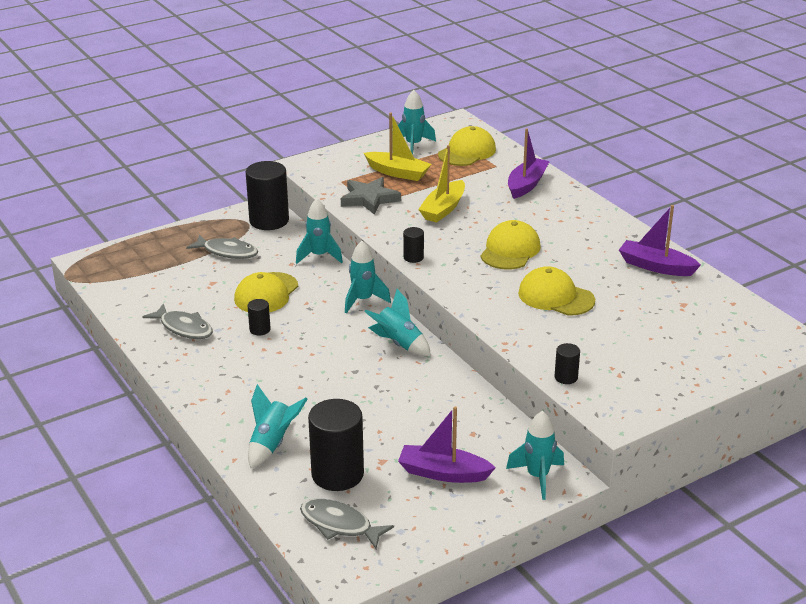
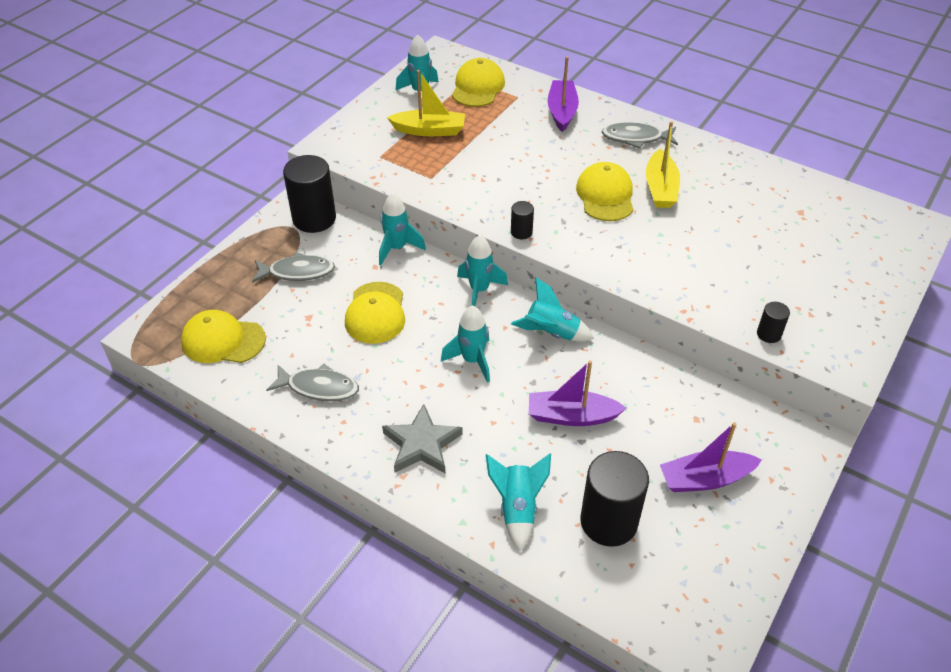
camera: 25 degrees left, 15 degrees up
black cylinder [248,299,271,335] -> none
grey fish [300,499,394,549] -> grey fish moved to [602,123,678,149]
grey star [341,177,401,215] -> grey star moved to [382,404,463,473]
yellow boat [418,145,465,223] -> yellow boat moved to [646,121,680,208]
turquoise rocket [506,411,564,500] -> turquoise rocket moved to [441,305,490,383]
yellow cap [518,266,595,316] -> yellow cap moved to [181,310,266,363]
purple boat [619,205,701,276] -> purple boat moved to [529,361,627,426]

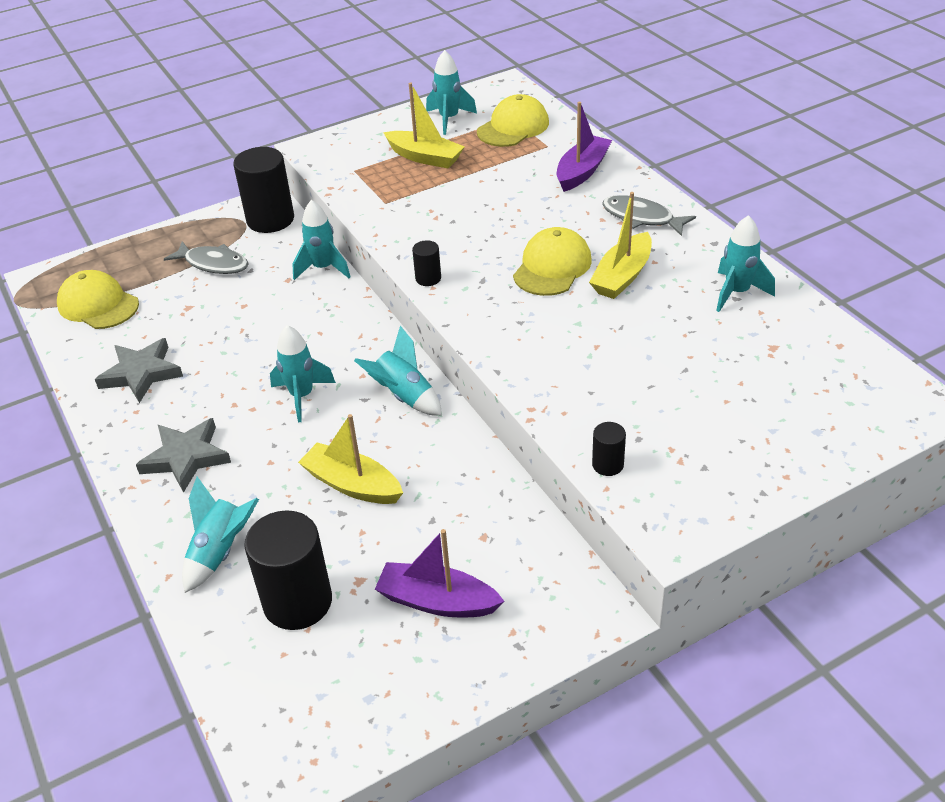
camera: 30 degrees right, 5 degrees down
grey fish [266,363,359,401] -> grey star [95,338,183,403]
yellow cap [345,282,405,344] -> none
turquoise rocket [457,235,508,306] -> turquoise rocket moved to [716,215,775,312]
purple boat [529,361,627,426] -> yellow boat [298,414,403,504]

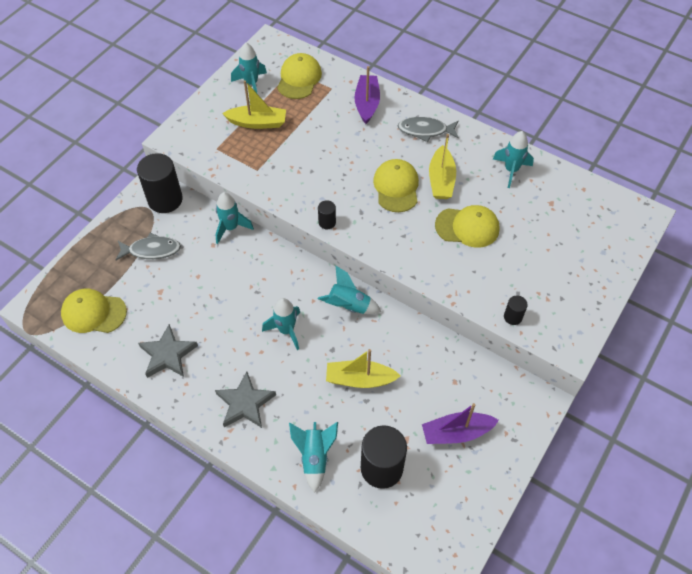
camera: 30 degrees left, 15 degrees up
none -> yellow cap [435,205,500,248]

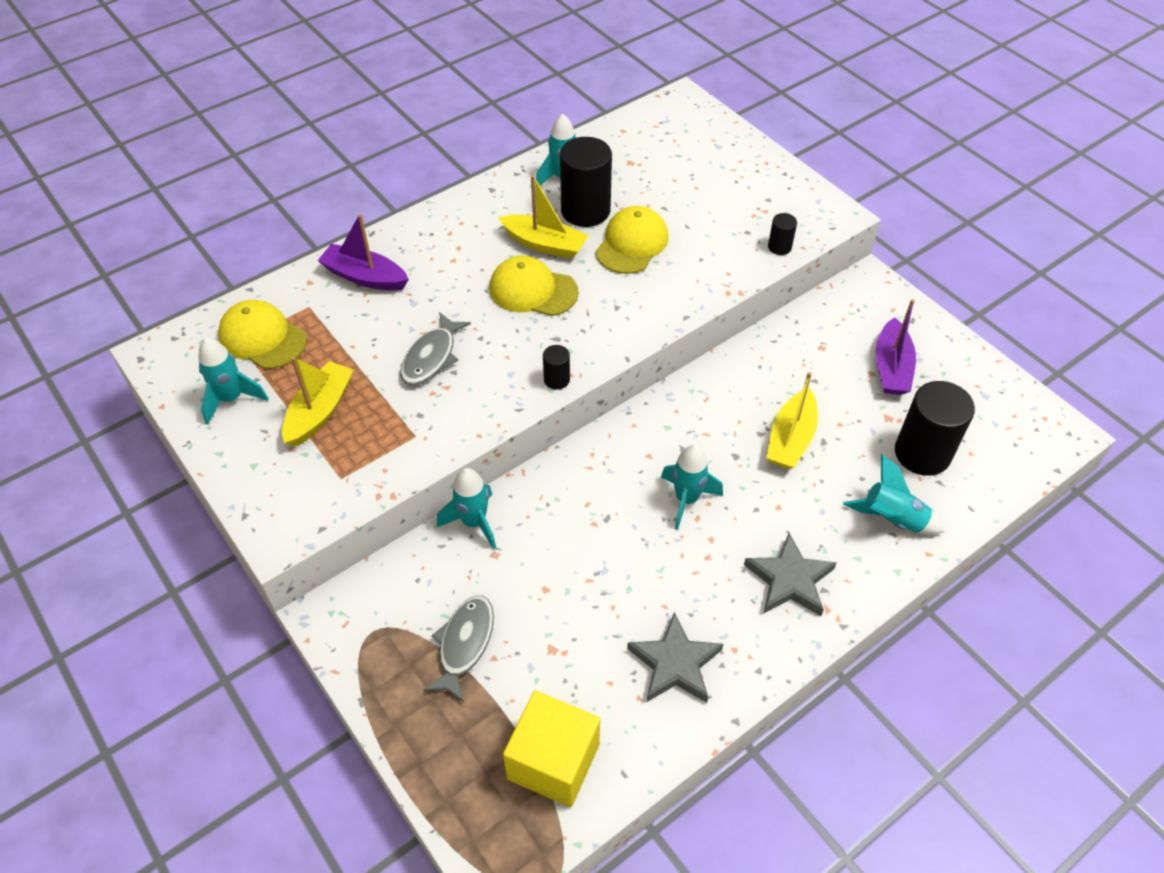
camera: 70 degrees left, 5 degrees down
yellow cap [61,288,127,333] -> yellow cube [503,691,600,807]
black cylinder [137,153,183,213] -> black cylinder moved to [560,137,612,227]
turquoise rocket [318,266,381,314] -> none
grey fish [398,117,459,142] -> grey fish moved to [400,312,471,385]

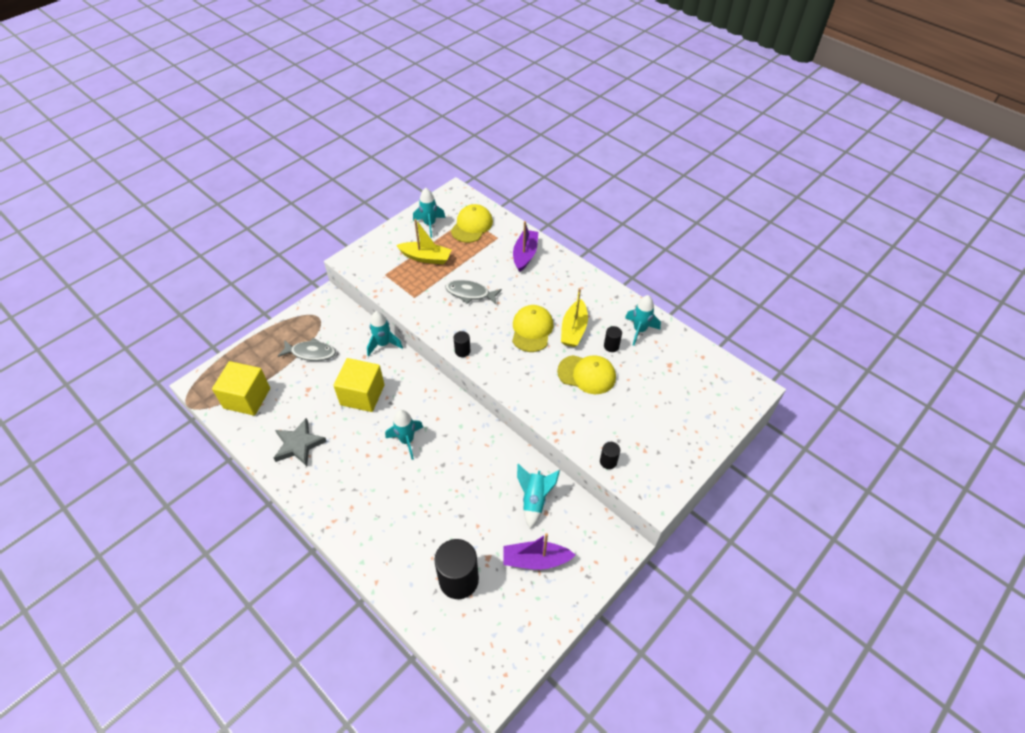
camera: 80 degrees right, 0 degrees up
black cylinder [560,137,612,227] -> black cylinder [604,326,622,352], size x0.47
grey star [744,533,837,616] -> none
yellow boat [767,372,818,469] -> none
turquoise rocket [843,454,944,535] -> turquoise rocket moved to [517,464,560,528]
none -> yellow cube [333,358,385,412]

